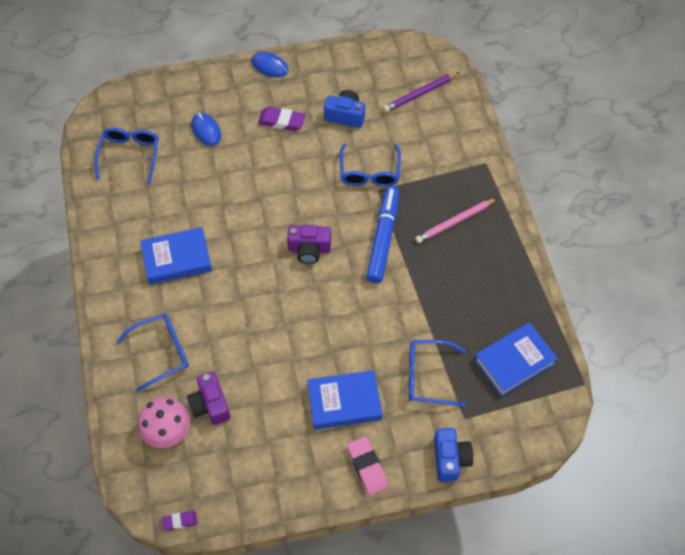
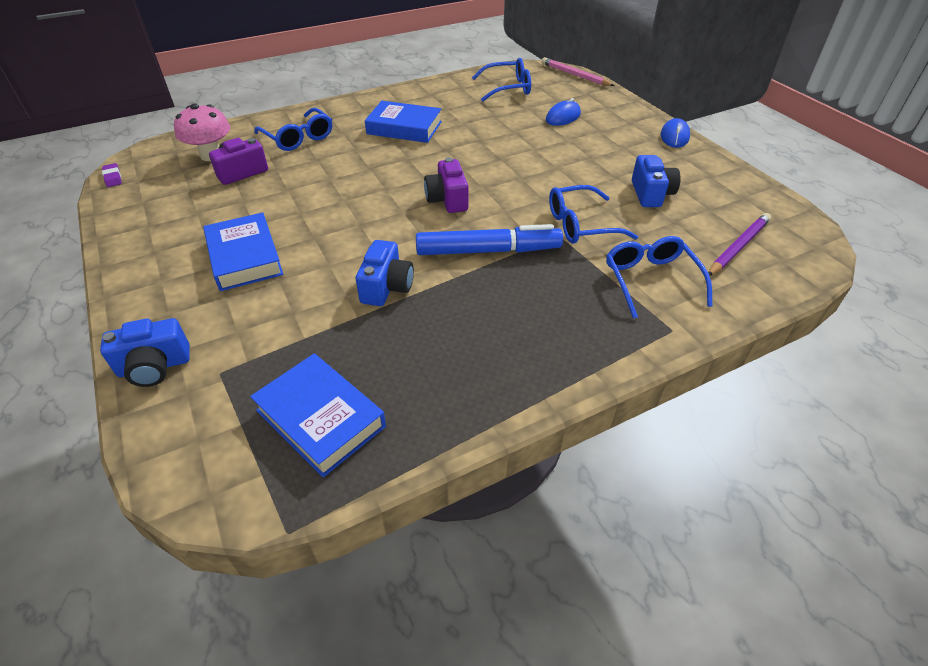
camera: 75 degrees right, 15 degrees down
blue book [140,227,212,285] -> blue book turned 45 degrees counterclockwise [365,101,442,143]
purple eraser [258,107,306,131] -> none
pink eraser [347,436,389,495] -> none
purple pencil [383,72,460,112] -> purple pencil turned 90 degrees clockwise [708,213,771,276]
blue glasses [408,340,466,407] -> blue glasses moved to [606,236,712,319]
pink pencil [415,198,498,243] -> pink pencil moved to [542,57,615,86]
none -> blue camera [356,240,414,306]

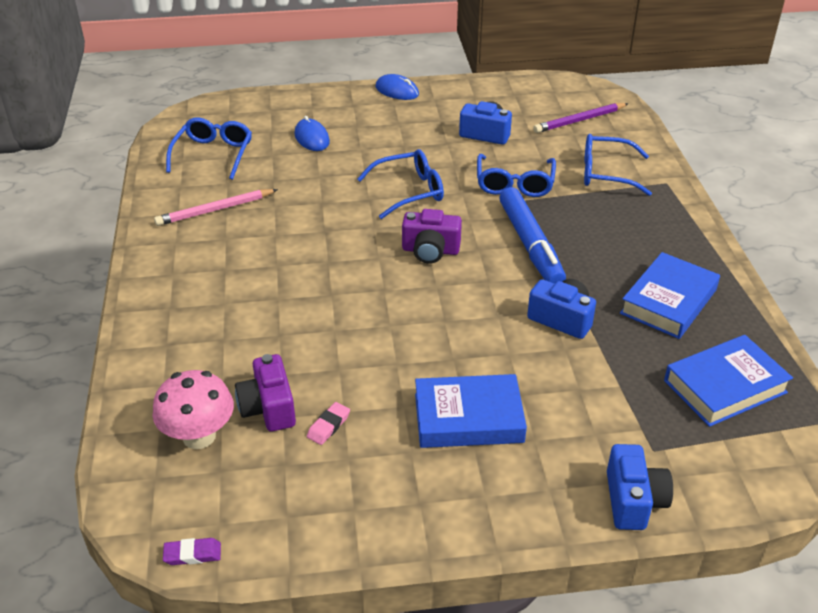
camera: 70 degrees left, 5 degrees down
blue glasses [254,108,332,151] -> blue glasses moved to [357,149,444,219]
blue book [365,101,442,143] -> blue book moved to [620,252,720,339]
blue marker [416,224,563,255] -> blue marker turned 150 degrees clockwise [499,187,566,284]
pink pencil [542,57,615,86] -> pink pencil moved to [154,189,278,226]
purple pencil [708,213,771,276] -> purple pencil turned 90 degrees counterclockwise [533,103,629,133]
none -> pink eraser [307,402,350,445]

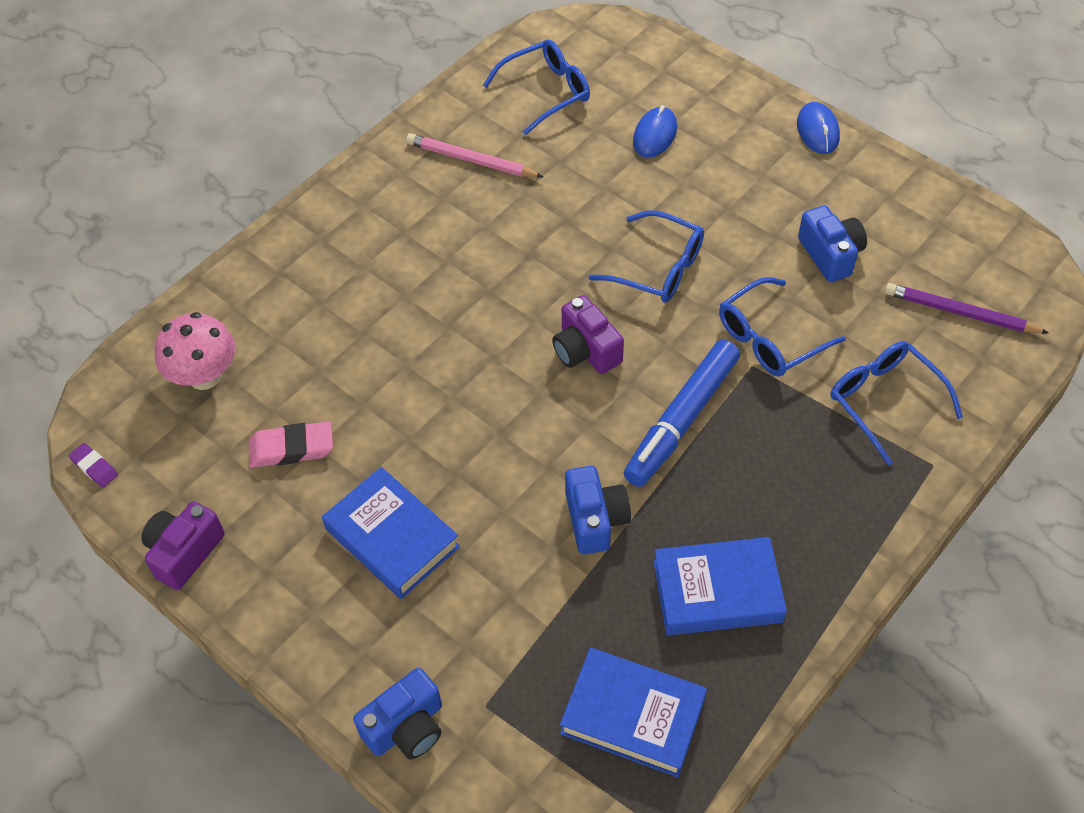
camera: 50 degrees right, 15 degrees up
purple camera [235,354,296,432] -> purple camera moved to [141,501,225,590]
pink eraser [307,402,350,445] -> pink eraser [249,421,333,468], size x1.66

